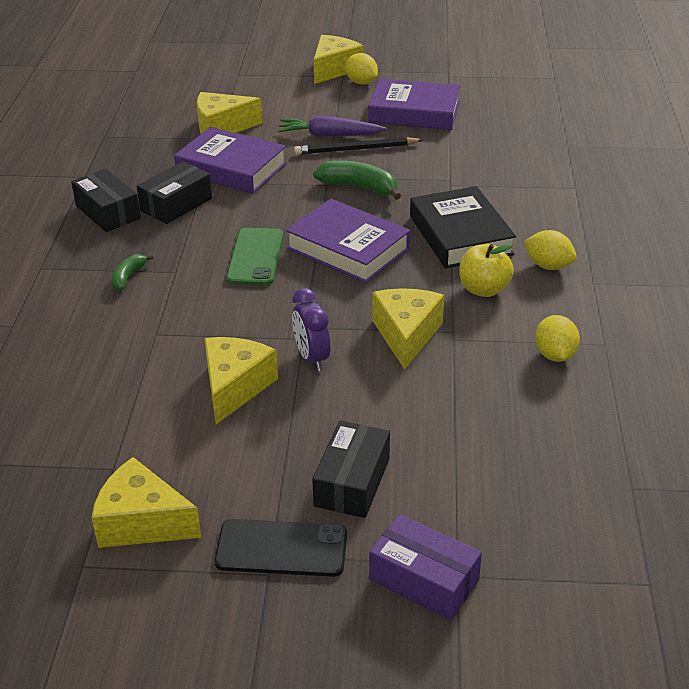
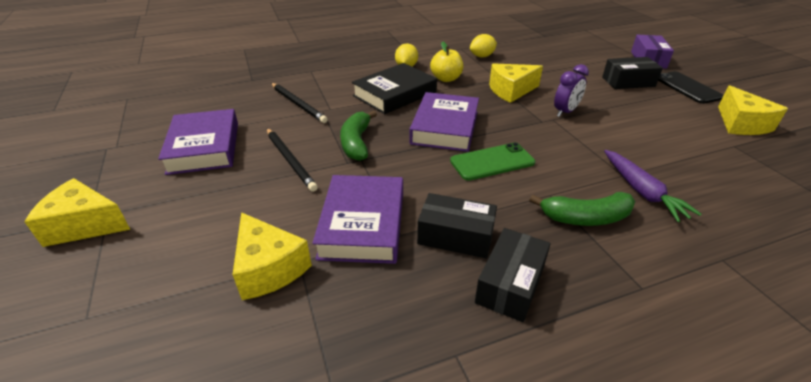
camera: 115 degrees left, 0 degrees up
green banana [111,254,154,291] -> green banana [529,192,635,226], size x1.72
yellow cheese [204,337,278,424] -> none
purple carrot [278,116,387,137] -> purple carrot moved to [604,150,701,222]
yellow lemon [345,53,378,84] -> none
none -> black pencil [271,83,328,123]

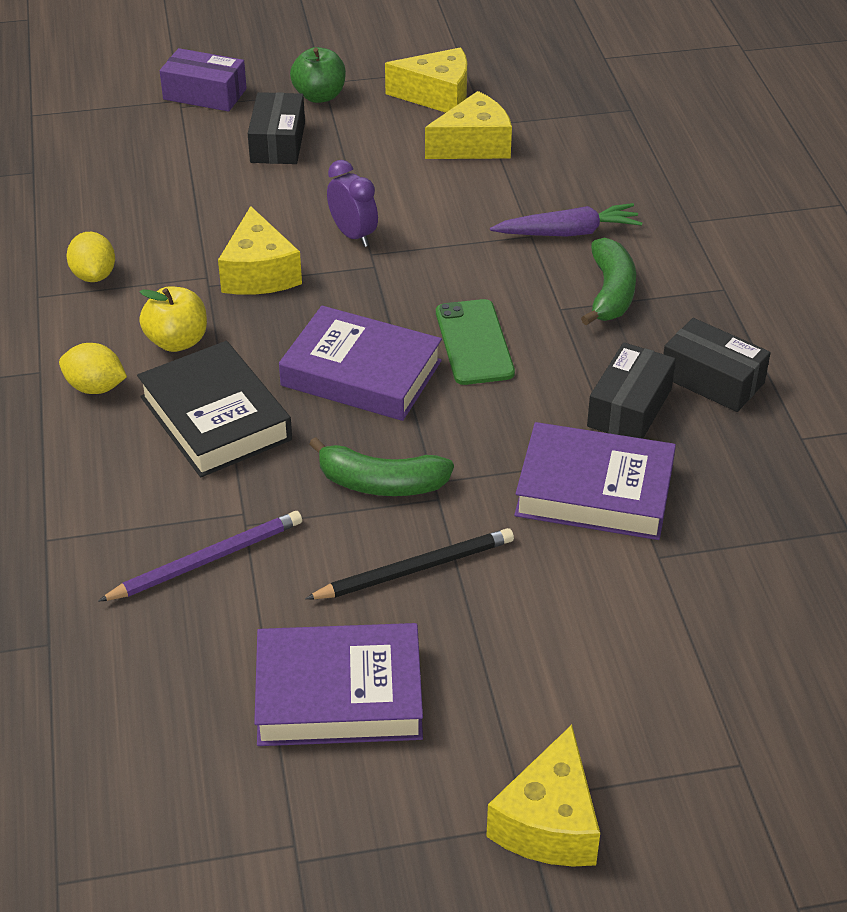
camera: 80 degrees left, 5 degrees up
yellow cheese [232,212,312,300] -> yellow cheese moved to [425,91,512,159]
black pencil [271,83,328,123] -> purple pencil [98,511,302,602]
black phone [658,71,724,104] -> green apple [290,47,346,103]

